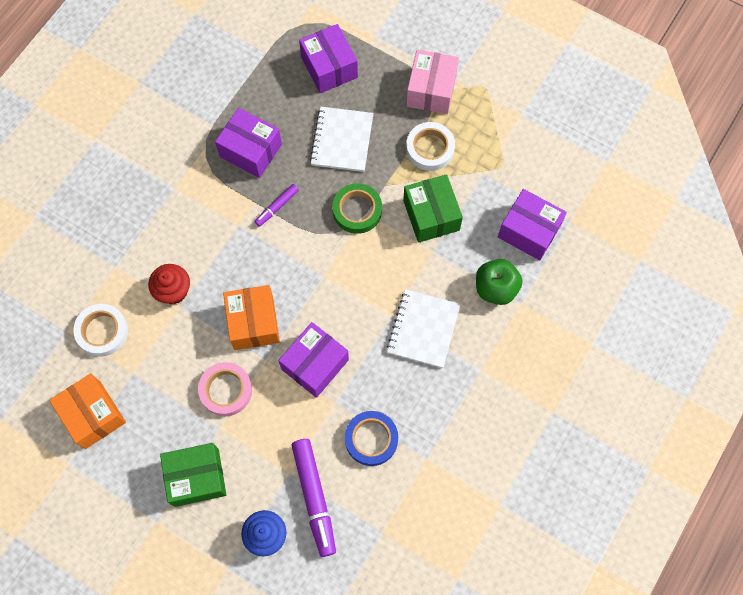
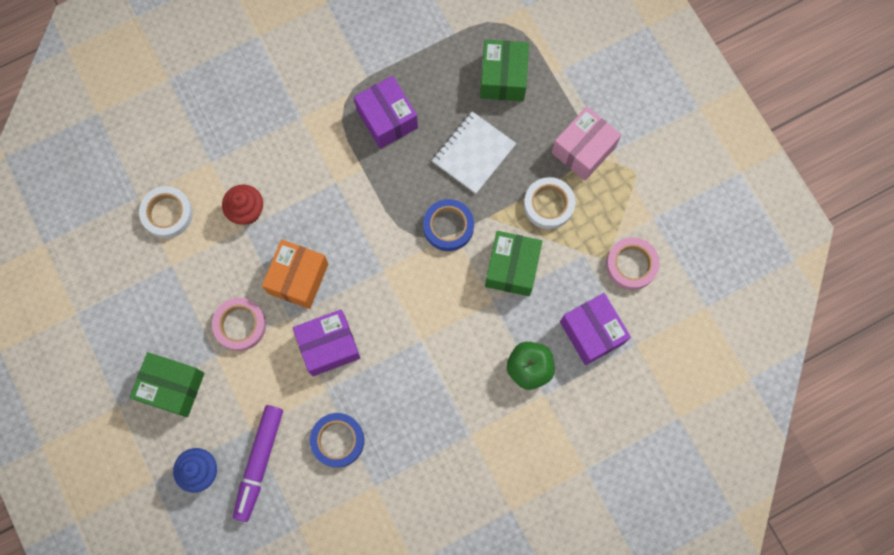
camera: 30 degrees right, 5 degrees up
orange box [49,373,126,449] -> none
purple marker [254,184,299,227] -> none
purple box [299,24,358,93] -> green box [480,39,529,101]
green tape [333,183,382,234] -> blue tape [423,199,474,251]
white notebook [387,289,460,368] -> none
none -> pink tape [606,237,659,290]

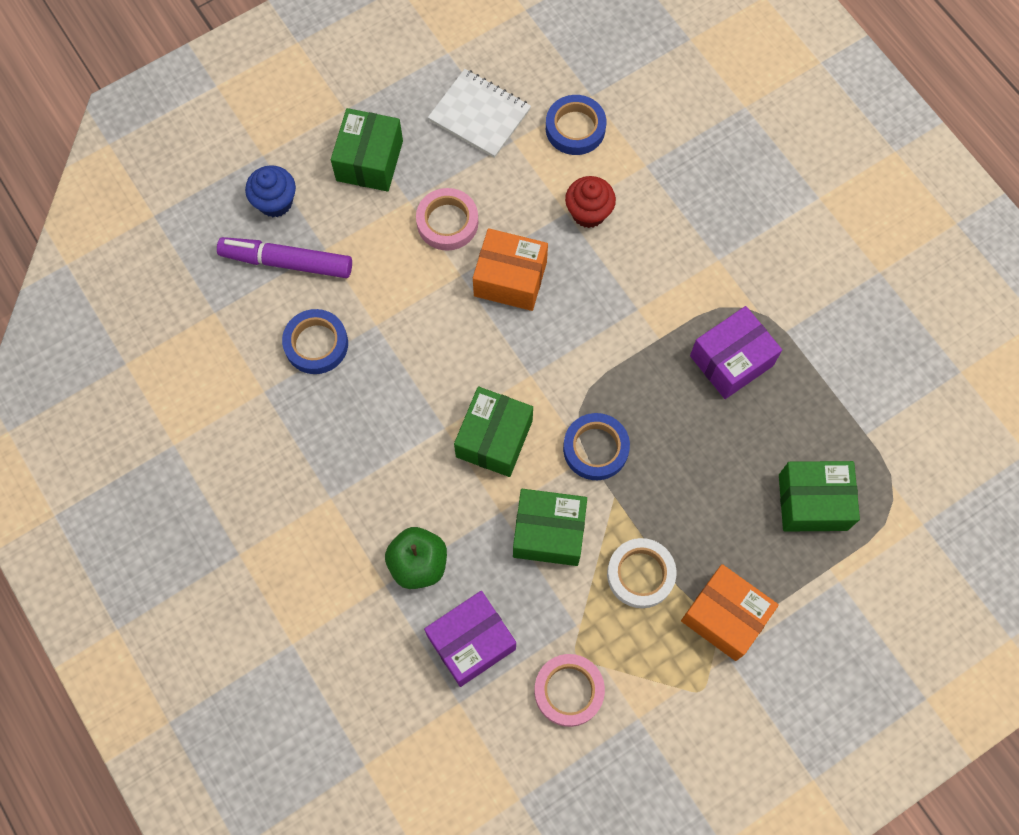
camera: 85 degrees right, 5 degrees down
white tape [139,186,193,238] -> blue tape [546,95,606,155]
purple box [293,309,360,376] -> none
white notebook [432,111,516,194] -> white notebook moved to [428,69,531,158]
pink box [552,107,621,181] -> orange box [681,564,779,661]
none -> green box [454,387,533,477]

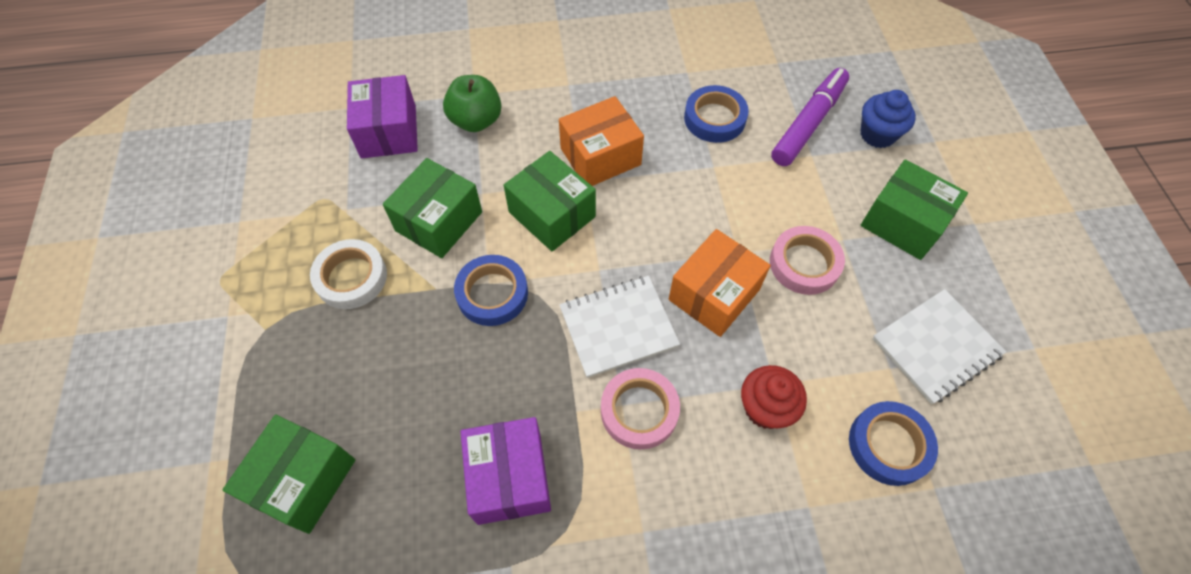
camera: 115 degrees right, 10 degrees down
pink tape [534,654,605,727] -> pink tape moved to [601,368,680,450]
orange box [681,564,779,661] -> orange box moved to [559,96,644,186]
none -> white notebook [559,276,680,378]

